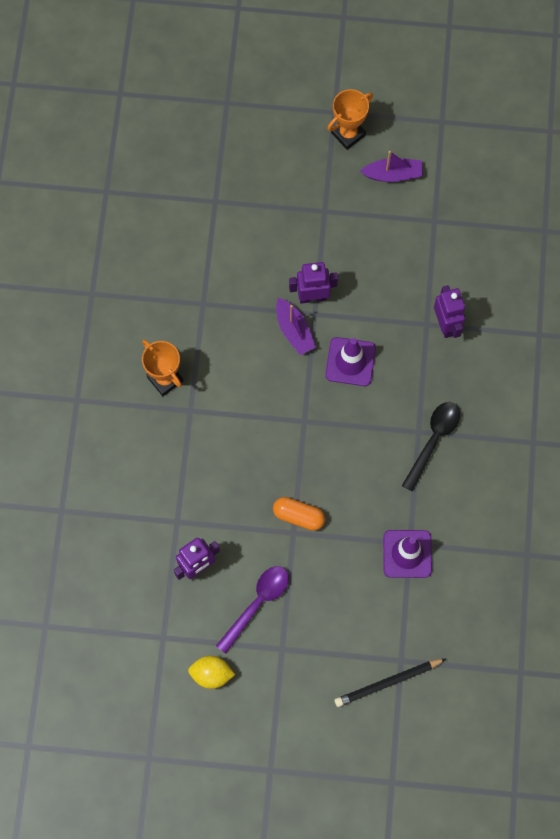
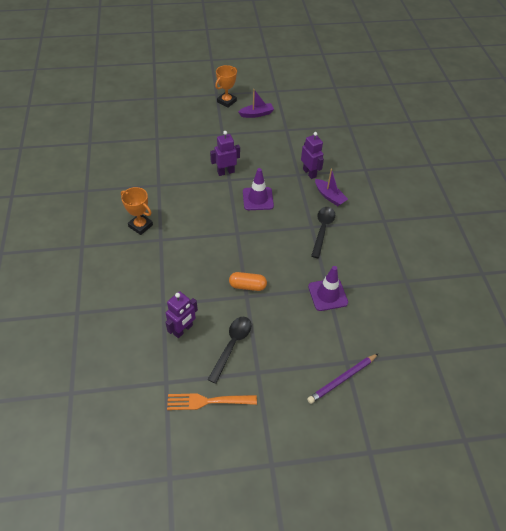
camera: 15 degrees left, 20 degrees down
yellow lemon [188,656,235,689] -> orange fork [167,393,257,410]
purple spoon [216,566,289,654] -> black spoon [207,317,251,384]
purple boat [276,298,316,355] -> purple boat moved to [315,168,348,206]
black pencil [334,659,446,707] -> purple pencil [307,353,379,404]

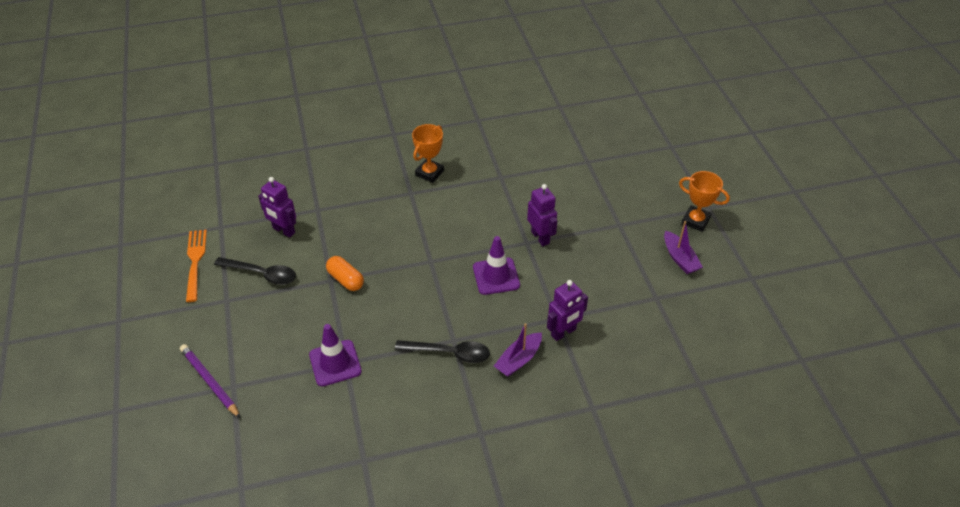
camera: 85 degrees right, 5 degrees down
orange capsule [229,272,267,291] -> orange capsule turned 45 degrees counterclockwise [326,256,364,291]

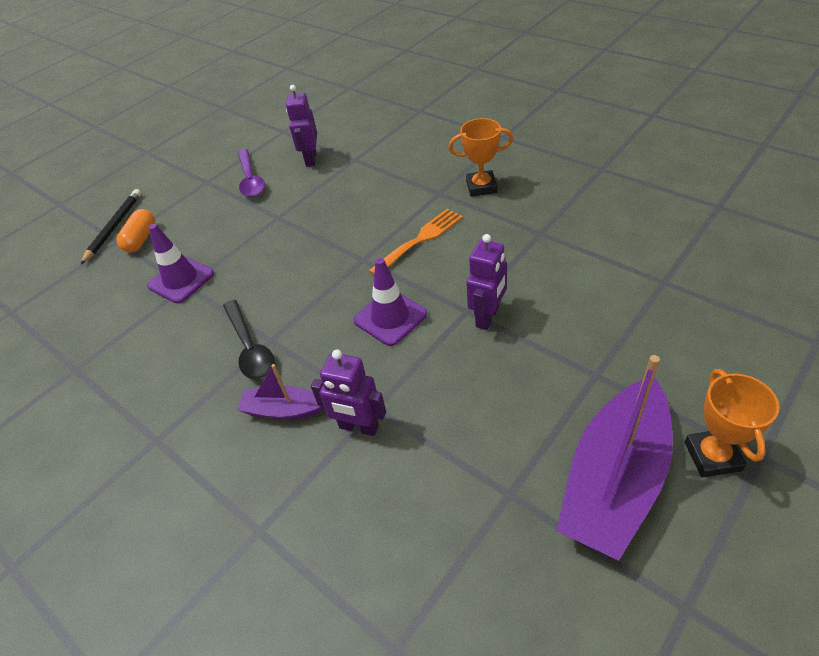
camera: 60 degrees right, 0 degrees up
purple pencil [180,344,241,418] -> black pencil [80,189,141,265]
orange fork [186,230,207,302] -> orange fork moved to [369,208,463,275]
black spoon [214,257,296,285] -> purple spoon [237,149,265,197]
orange capsule [326,256,364,291] -> orange capsule moved to [116,209,155,253]
purple boat [664,221,703,274] -> purple boat [556,355,673,561], size x1.99

